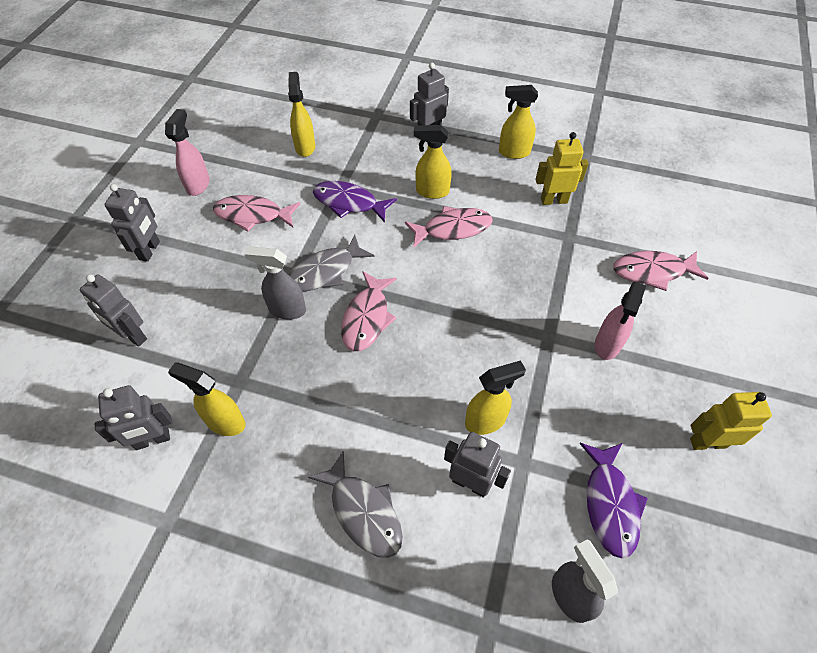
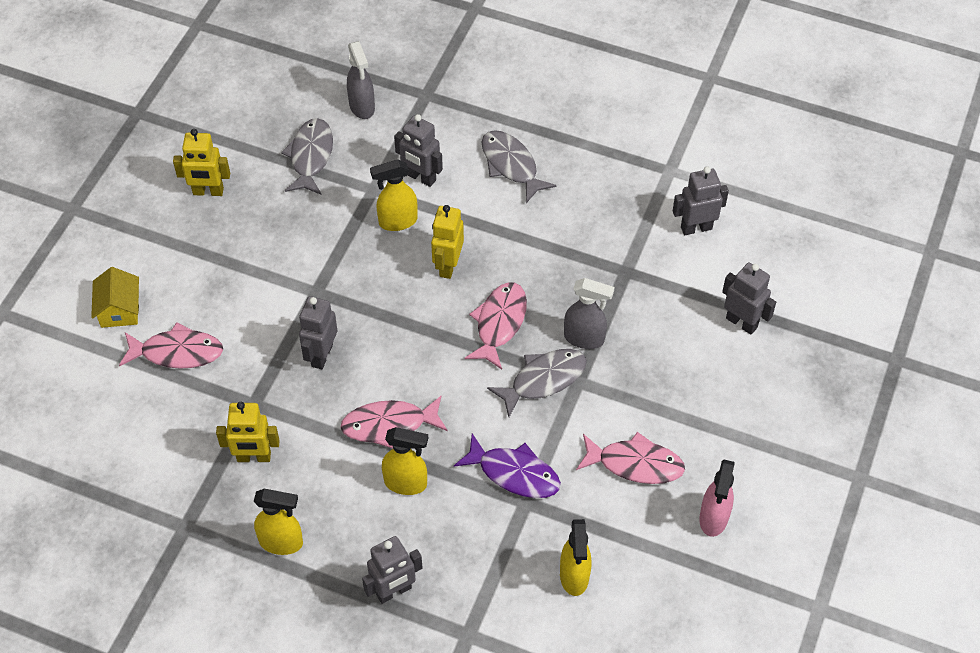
camera: 175 degrees left, 0 degrees up
grey robot [105,184,160,262] -> grey robot moved to [299,296,337,369]
yellow spray bottle [168,363,245,436] -> none
purple fish [579,443,648,558] -> grey fish [281,118,333,195]
pink spray bottle [595,282,646,360] -> none
none -> yellow house [91,267,139,328]
none -> yellow robot [431,205,464,279]

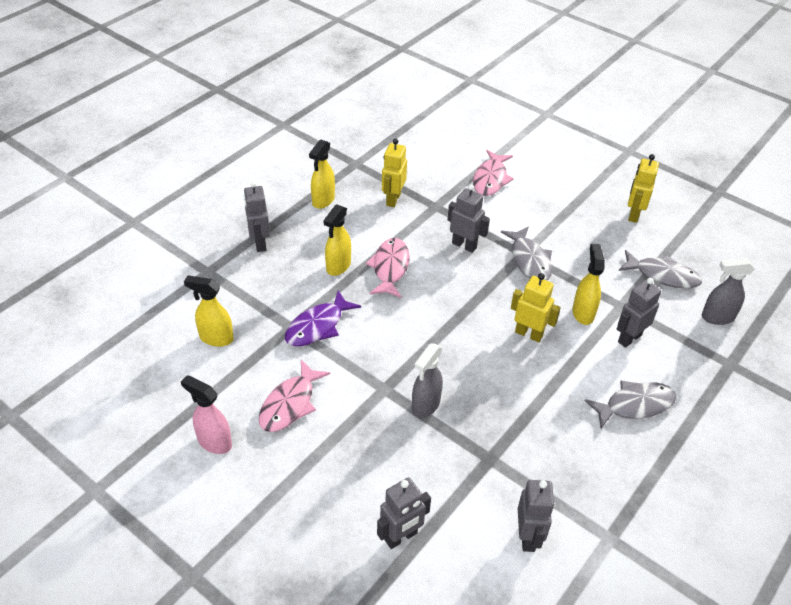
camera: 105 degrees right, 10 degrees down
yellow house [91,267,139,328] -> none
pink fish [465,282,527,370] -> none
grey fish [487,349,587,417] -> grey fish moved to [501,226,552,280]

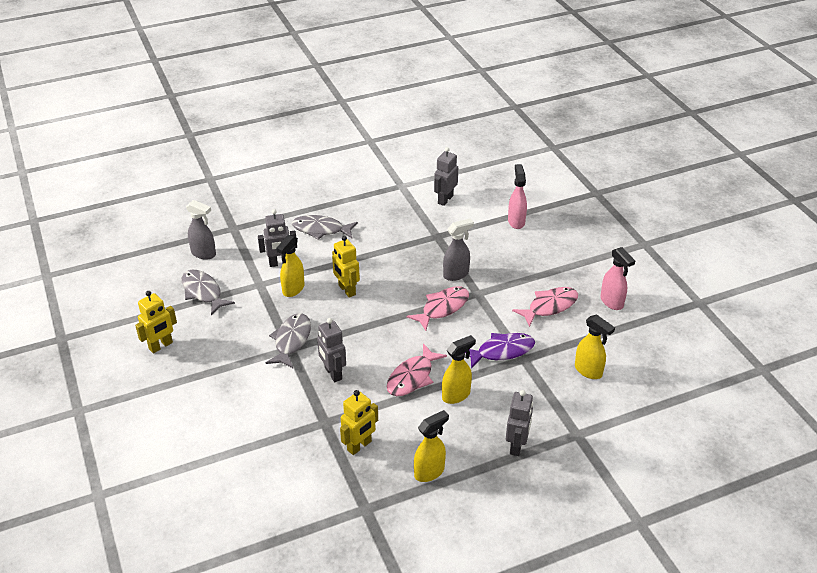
camera: 150 degrees left, 5 degrees down
grey robot [377,477,431,549] -> pink spray bottle [508,164,527,229]
pink fish [473,150,514,196] -> pink fish moved to [406,286,469,331]

